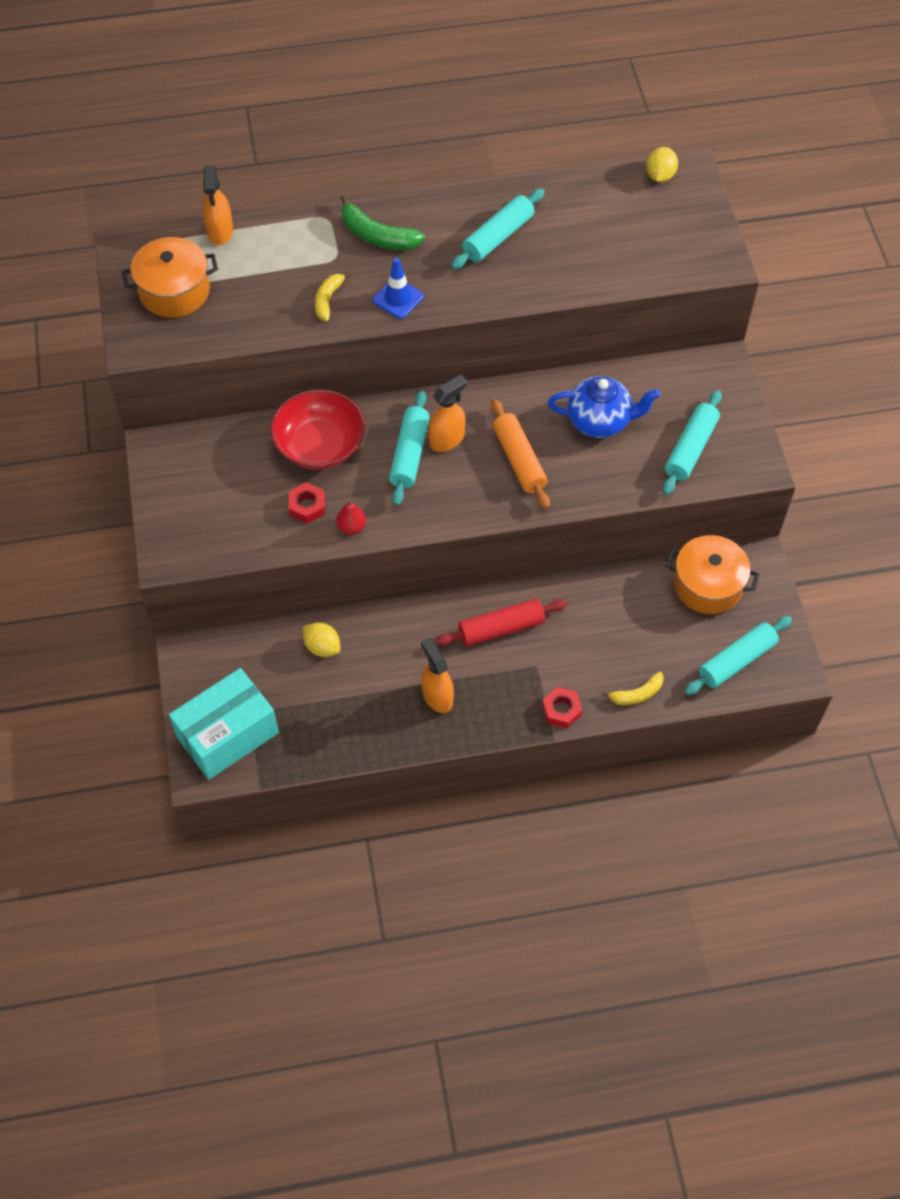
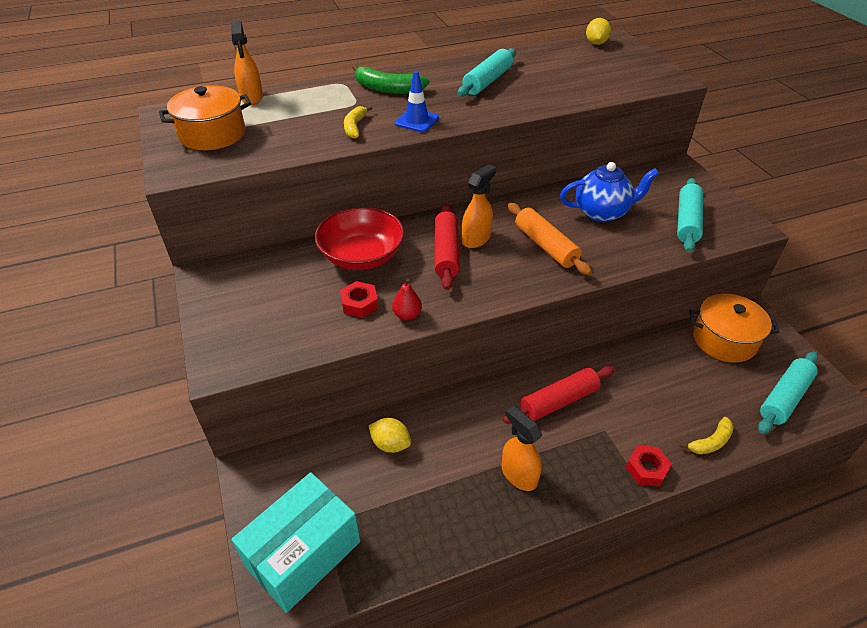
camera: 10 degrees left, 15 degrees down
turquoise rolling pin [389,391,430,506] -> red rolling pin [434,204,460,290]

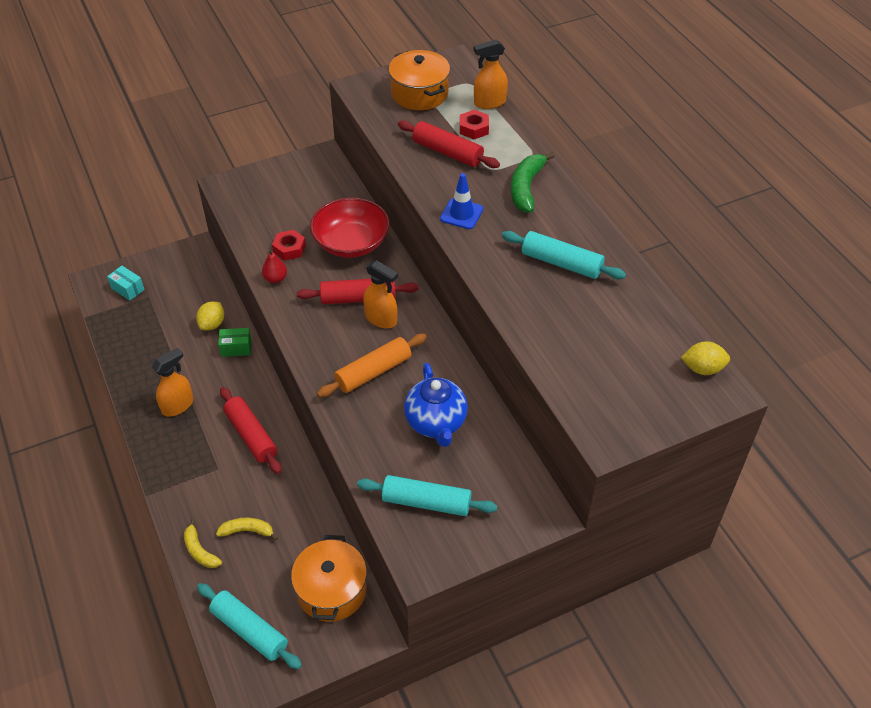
camera: 85 degrees right, 5 degrees up
turquoise box [232,472,360,613] -> turquoise box [107,266,145,301], size x0.43
yellow banana [344,106,373,139] -> yellow banana moved to [216,518,278,541]
red nut [625,445,671,486] -> red nut moved to [460,110,489,139]
none -> green box [218,328,251,357]
none -> red rolling pin [398,120,500,168]

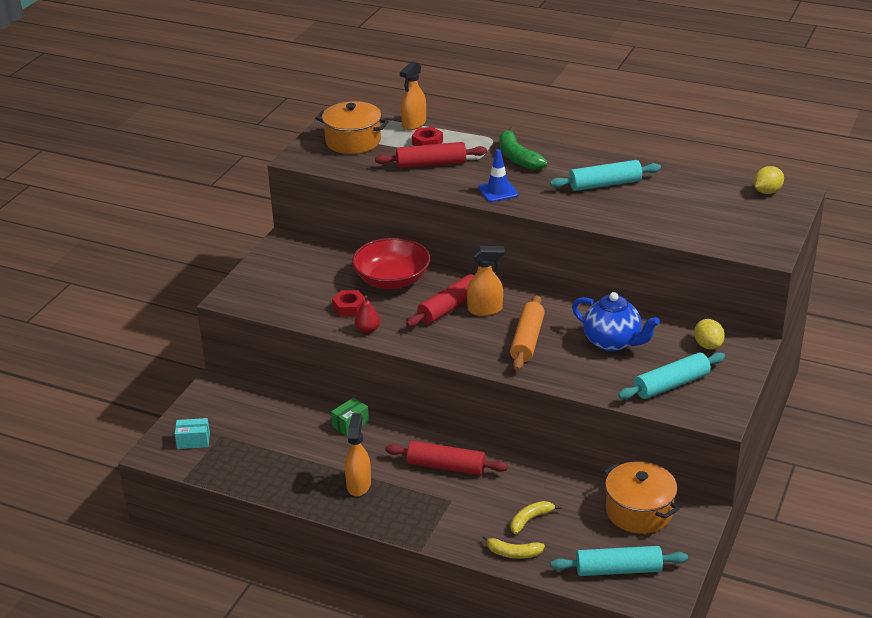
camera: 40 degrees left, 15 degrees down
yellow lemon [196,302,224,330] -> yellow lemon moved to [694,319,725,350]

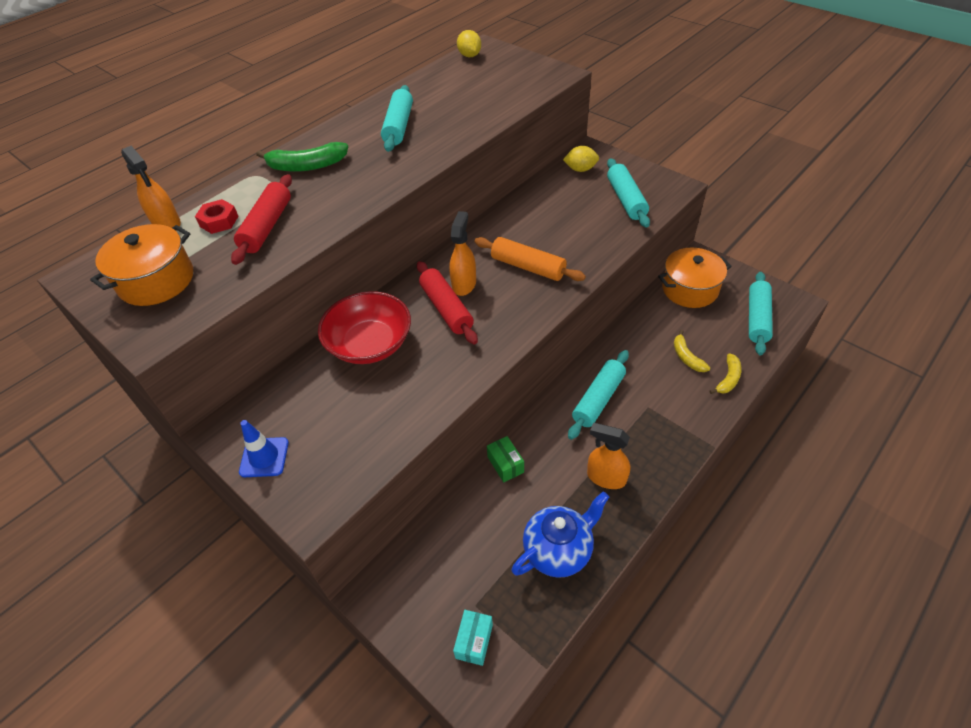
camera: 70 degrees left, 15 degrees up
red nut [332,290,365,316] -> none
red pear [355,296,380,333] -> none
red rolling pin [385,441,508,475] -> turquoise rolling pin [568,350,629,440]
blue traffic cone [478,149,518,202] -> blue traffic cone moved to [239,420,289,477]
blue teapot [572,292,660,352] -> blue teapot moved to [511,491,609,578]

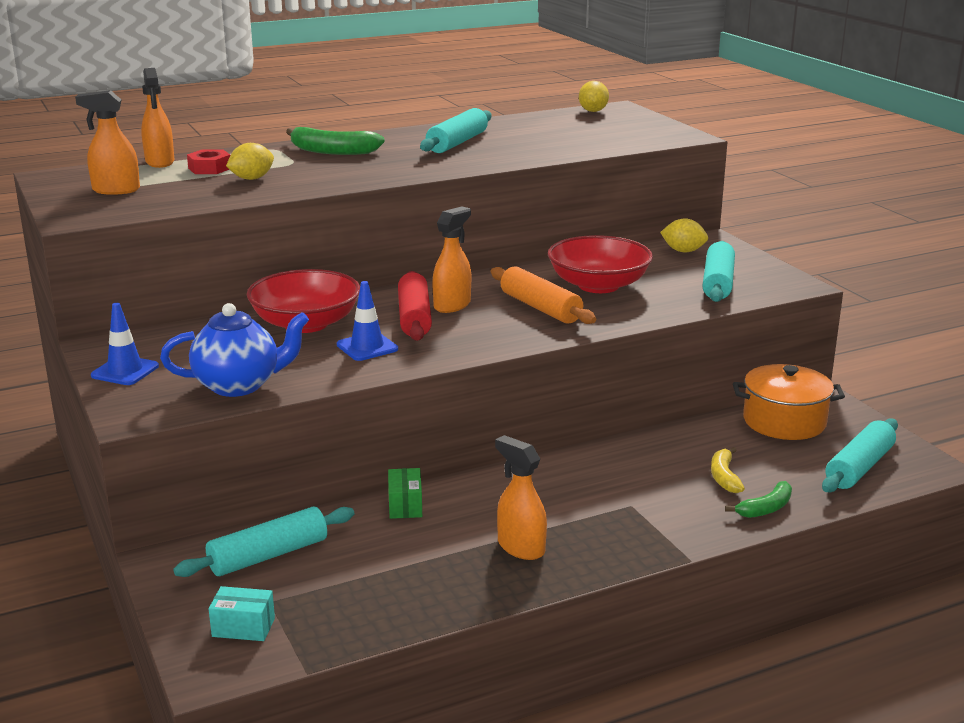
camera: 20 degrees right, 25 degrees down
orange pot [90,224,193,306] -> orange spray bottle [75,90,140,195]
red rolling pin [231,174,292,265] -> yellow lemon [226,143,274,180]
turquoise box [453,610,493,666] -> turquoise box turned 60 degrees clockwise [209,586,275,641]
blue teapot [511,491,609,578] -> blue teapot moved to [160,303,309,397]
turquoise rolling pin [568,350,629,440] -> turquoise rolling pin moved to [173,507,354,577]
yellow banana [709,353,742,394] -> green banana [725,481,792,518]
none -> blue traffic cone [337,281,398,361]
none -> red bowl [548,235,653,293]

